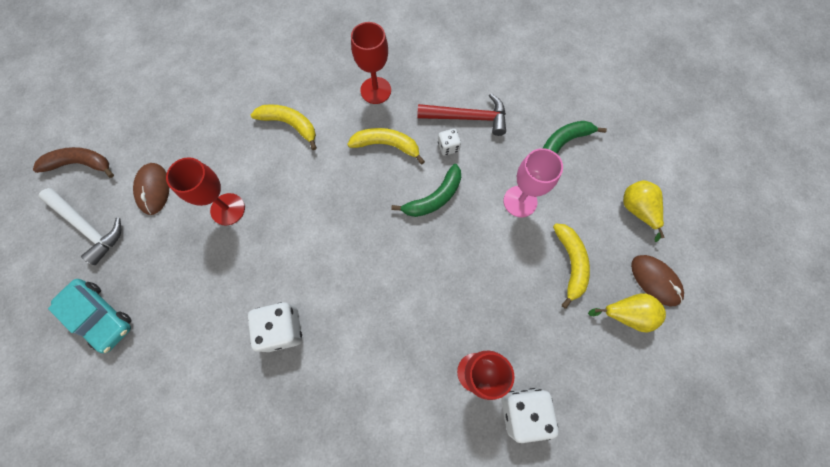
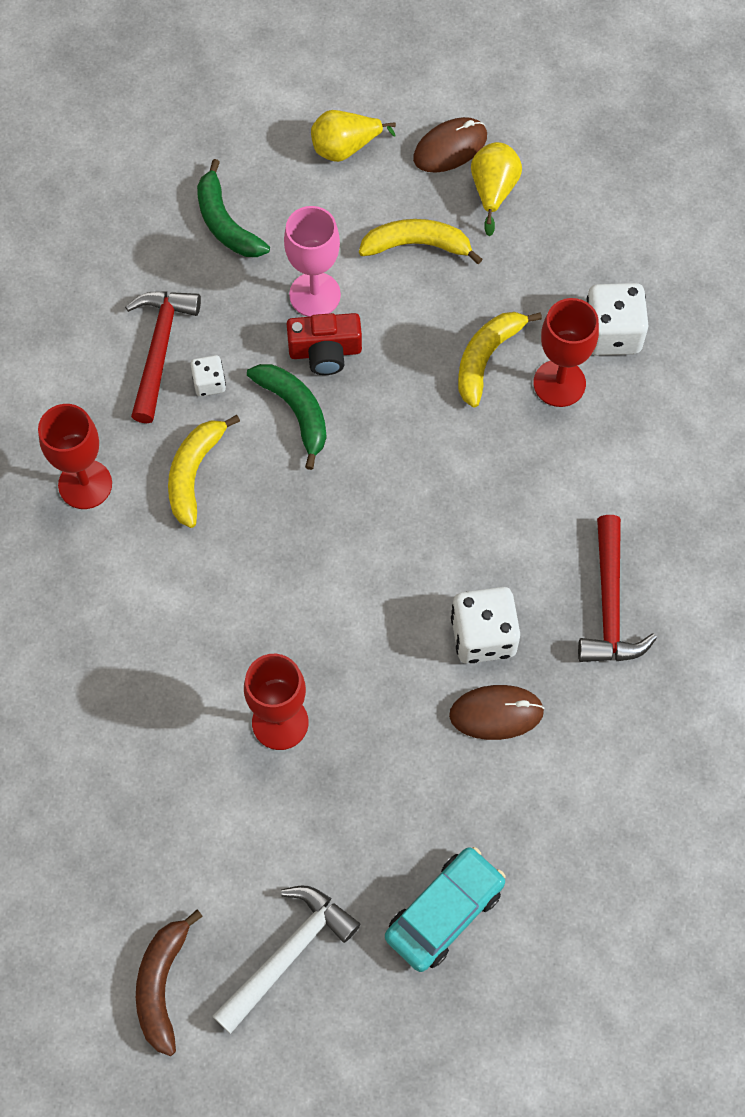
camera: 85 degrees left, 5 degrees down
brown mouse [133,163,170,215] -> brown mouse moved to [449,685,545,740]
yellow banana [251,104,317,150] -> yellow banana moved to [458,312,542,407]
none -> red camera [287,313,362,375]
none -> red hammer [578,515,657,662]

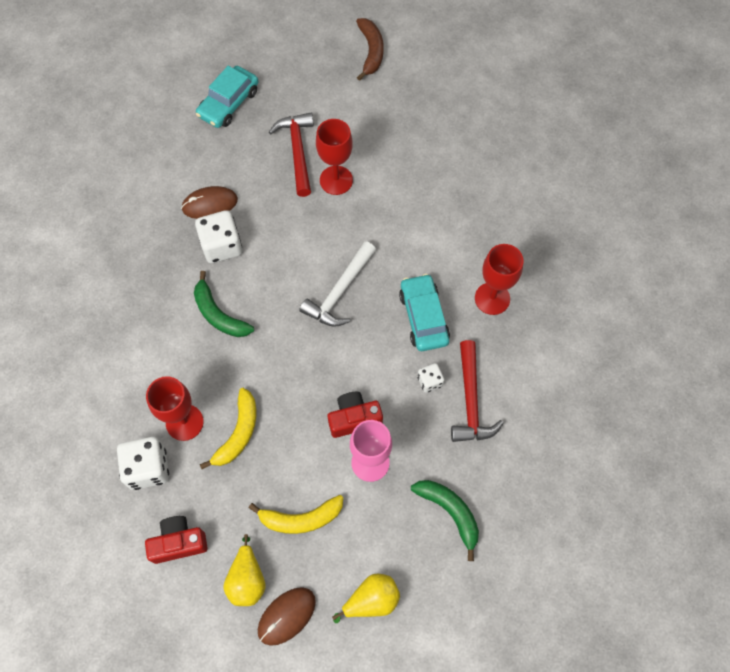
camera: 170 degrees right, 0 degrees up
yellow banana [168,415,240,528] -> turquoise car [399,274,450,351]
white hammer [212,886,360,1034] -> white hammer moved to [299,241,376,327]
green banana [247,364,327,470] -> green banana moved to [194,271,254,337]
red hammer [578,515,657,662] -> red hammer moved to [269,113,314,197]
none -> red camera [145,516,207,564]

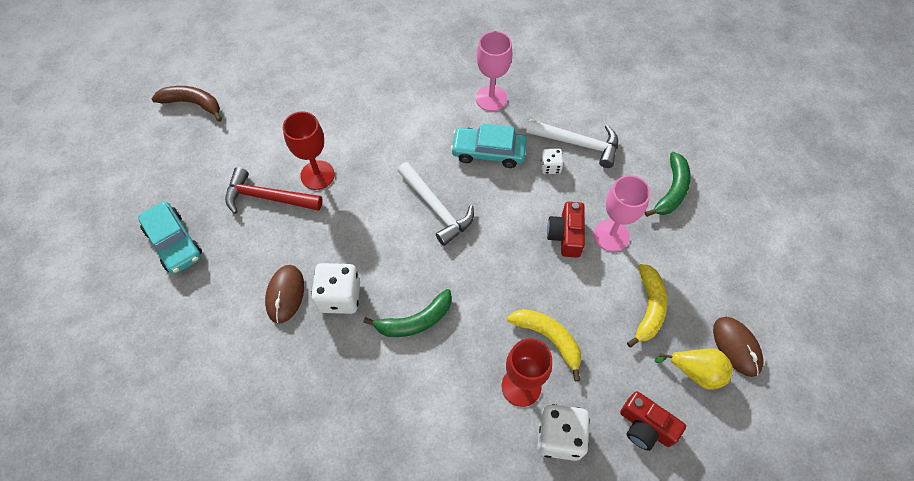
camera: 70 degrees left, 5 degrees down
red camera [145,516,207,564] -> red camera turned 60 degrees counterclockwise [620,391,686,451]
yellow pear [332,574,400,623] -> none
green banana [411,480,479,561] -> green banana turned 135 degrees clockwise [645,152,691,217]
red hammer [451,340,504,442] -> white hammer [526,119,618,168]
red goblet [475,244,523,315] -> pink goblet [476,31,512,111]

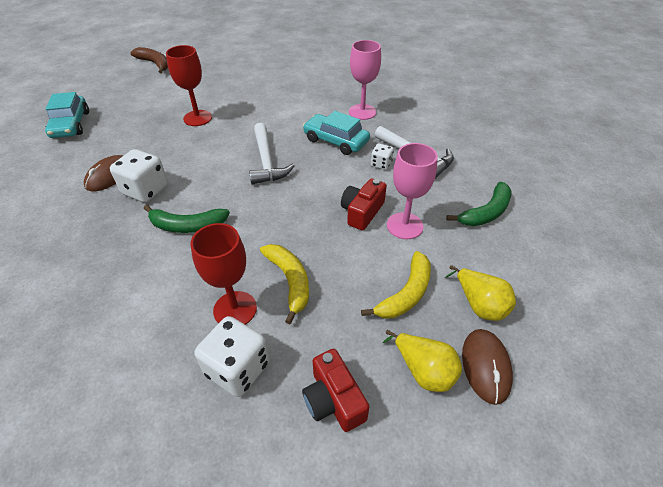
camera: 25 degrees right, 15 degrees down
red hammer [225,167,323,214] -> none
none -> yellow pear [445,265,516,321]

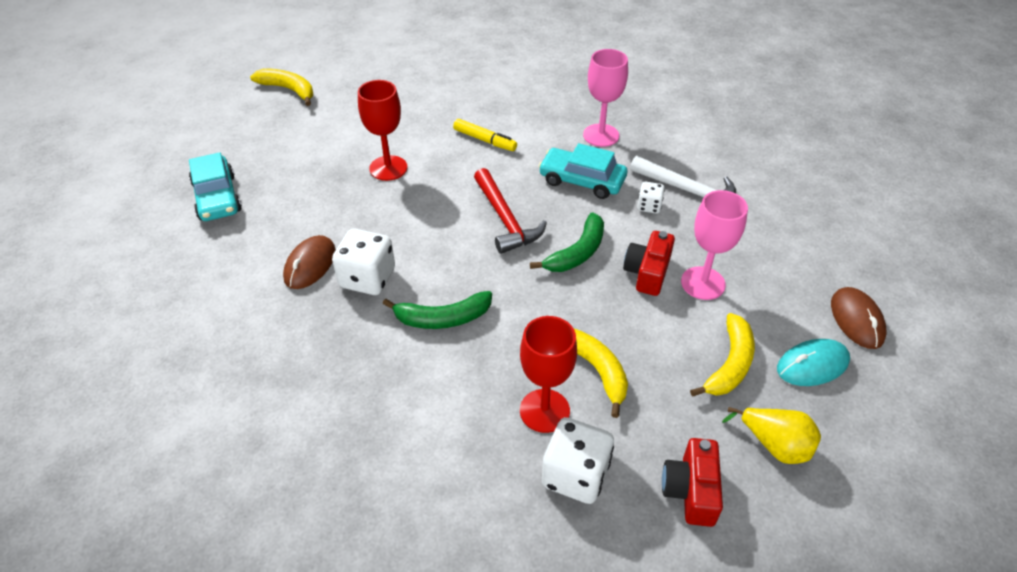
camera: 10 degrees left, 0 degrees up
brown banana [130,47,168,74] -> yellow banana [250,68,313,106]
white hammer [249,123,294,185] -> red hammer [474,168,547,254]
red camera [302,349,369,432] -> red camera turned 45 degrees clockwise [662,438,723,527]
yellow pear [445,265,516,321] -> turquoise mouse [777,339,850,386]
green banana [446,182,512,226] -> green banana moved to [530,212,604,272]
brown mouse [462,329,513,405] -> brown mouse moved to [831,287,887,349]
none -> yellow marker [453,119,517,151]

